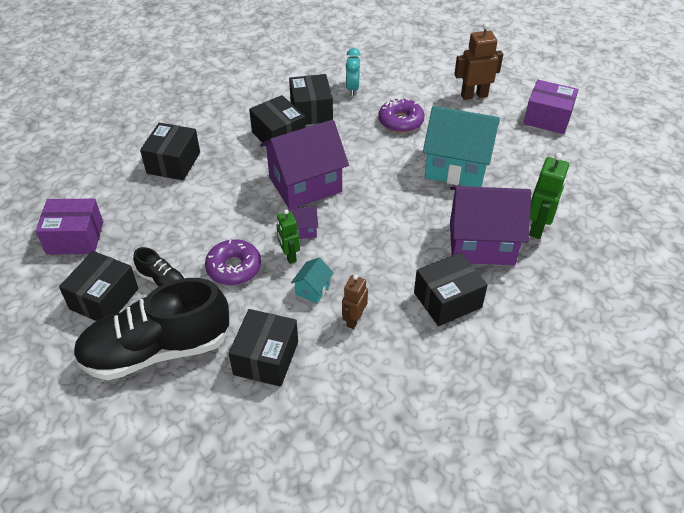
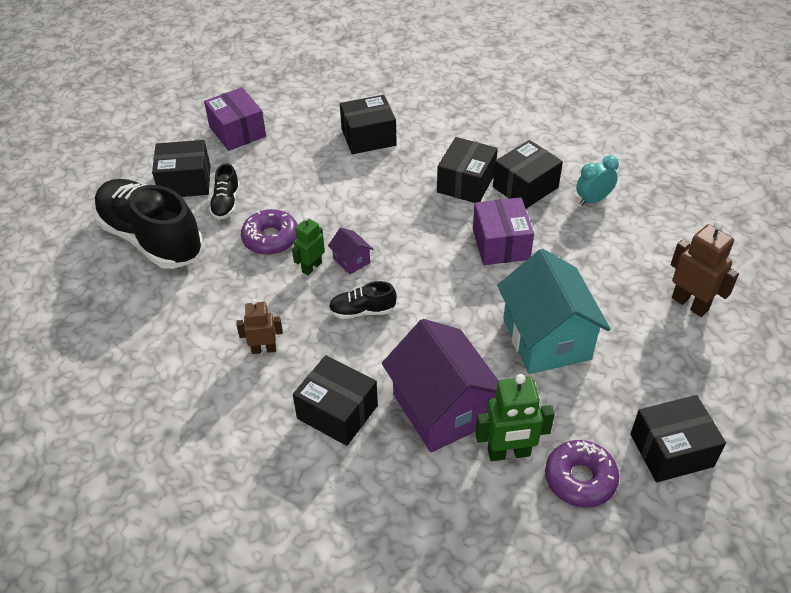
camera: 60 degrees right, 0 degrees up
black box [229,309,298,387] -> black box moved to [630,395,726,482]
purple house [260,120,349,209] -> none
turquoise house [291,258,334,303] -> none
purple donut [378,98,425,133] -> purple donut moved to [545,440,619,508]
purple box [523,80,579,134] -> purple box moved to [473,197,534,265]
none -> black shoe [329,281,397,319]

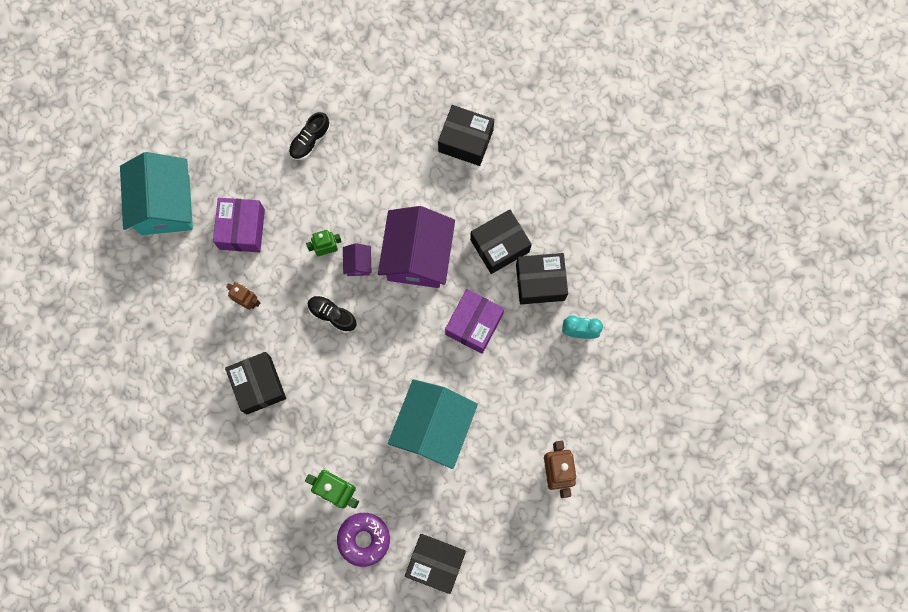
camera: 35 degrees right, 30 degrees up
black shoe [93,179,203,269] -> none
black box [152,140,210,197] -> none
purple box [204,87,266,151] -> purple box moved to [213,198,265,253]
purple donut [241,209,298,255] -> none
purple house [382,319,499,452] -> purple house moved to [378,206,455,288]
none -> turquoise house [120,152,193,235]

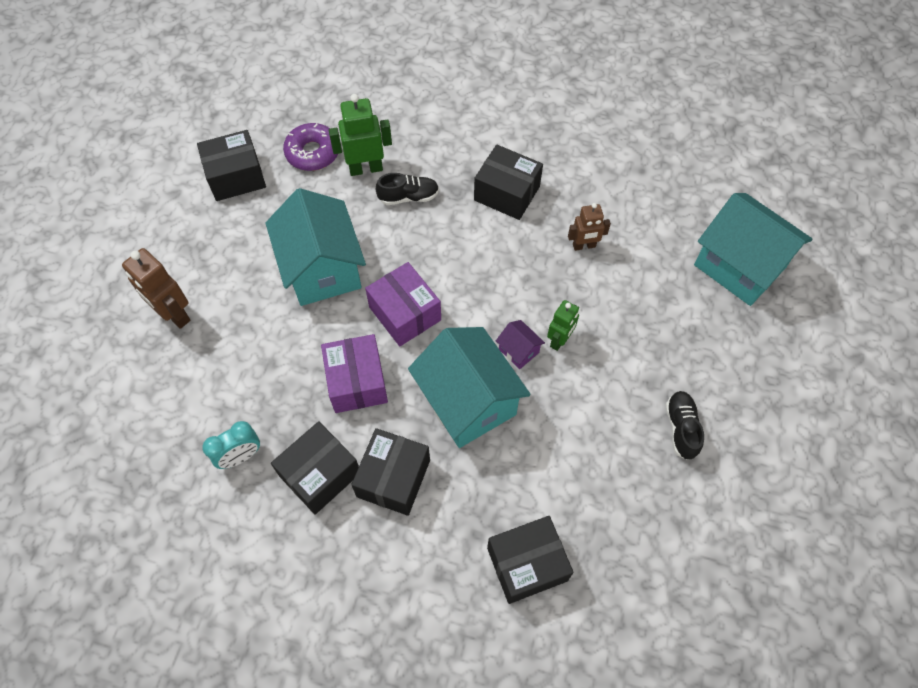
camera: 140 degrees right, 15 degrees down
purple box [213,198,265,253] -> purple box moved to [365,262,441,346]
black shoe [308,295,357,333] -> black shoe moved to [376,173,439,205]
purple house [378,206,455,288] -> turquoise house [408,327,531,448]

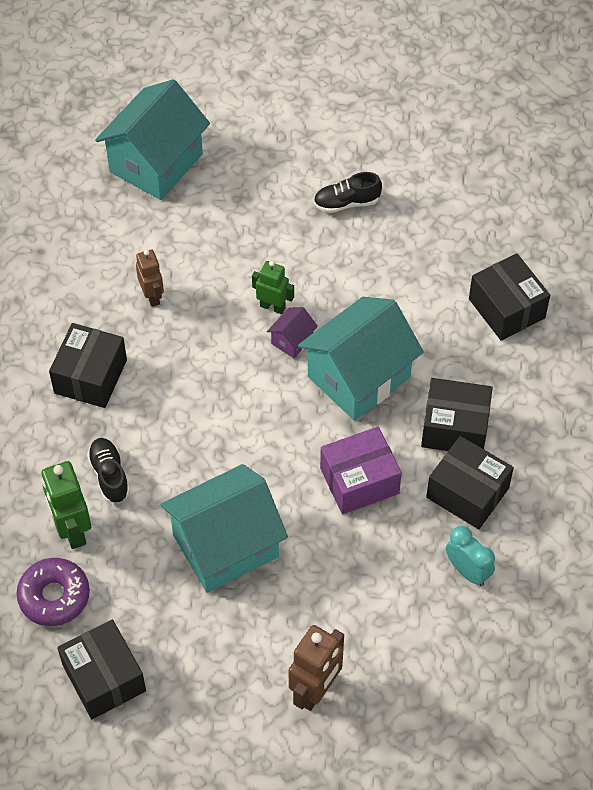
camera: 100 degrees left, 5 degrees down
purple box [365,262,441,346] -> none

